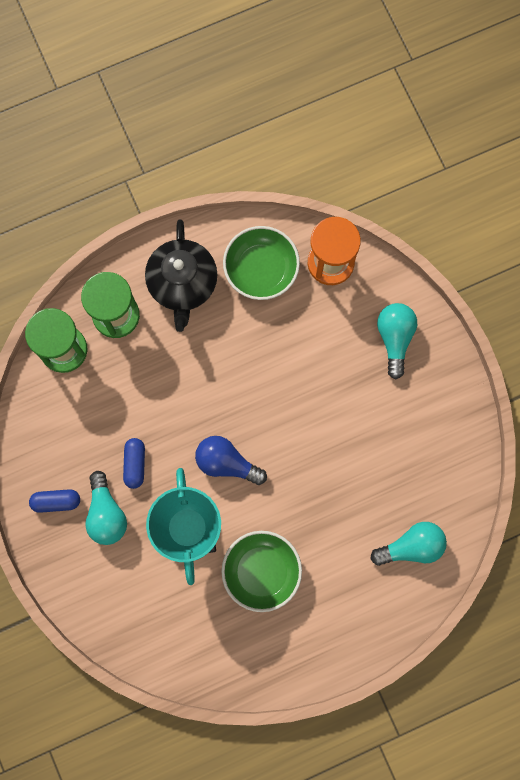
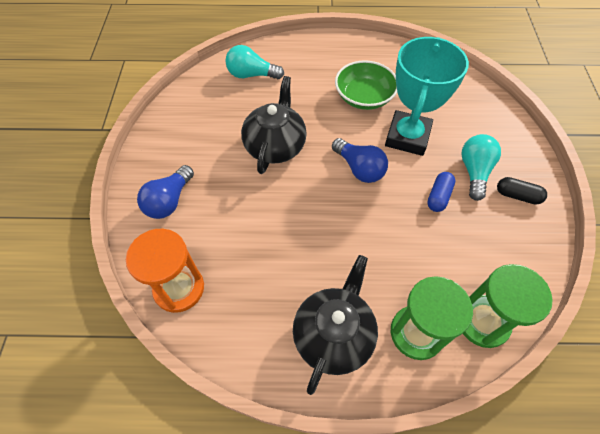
camera: 155 degrees left, 20 degrees down
blue capsule [29,489,80,513] -> black capsule [497,177,547,204]
green bowl [223,226,300,300] -> none
turquoise light bulb [377,303,417,379] -> blue light bulb [137,165,194,219]
none -> black teapot [241,76,307,174]

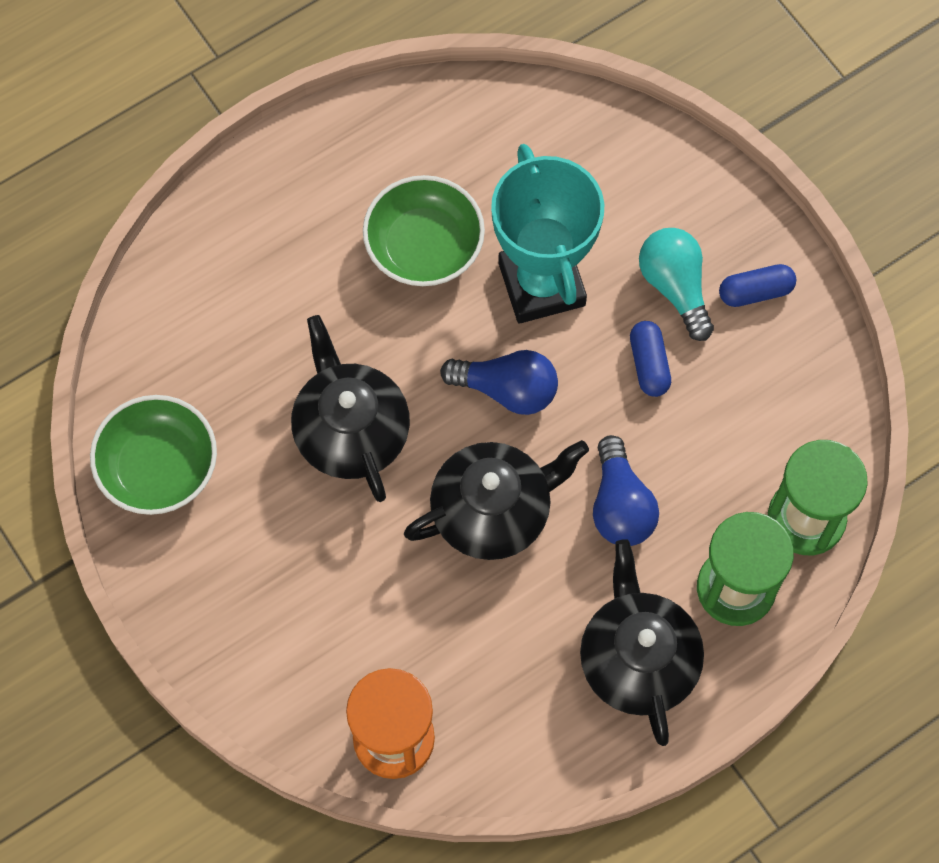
camera: 35 degrees left, 10 degrees up
blue light bulb [137,165,194,219] -> blue light bulb moved to [593,435,659,546]
turquoise light bulb [225,45,284,79] -> none
black capsule [497,177,547,204] -> blue capsule [719,264,796,307]
none -> green bowl [90,395,217,515]
none -> black teapot [404,440,589,560]

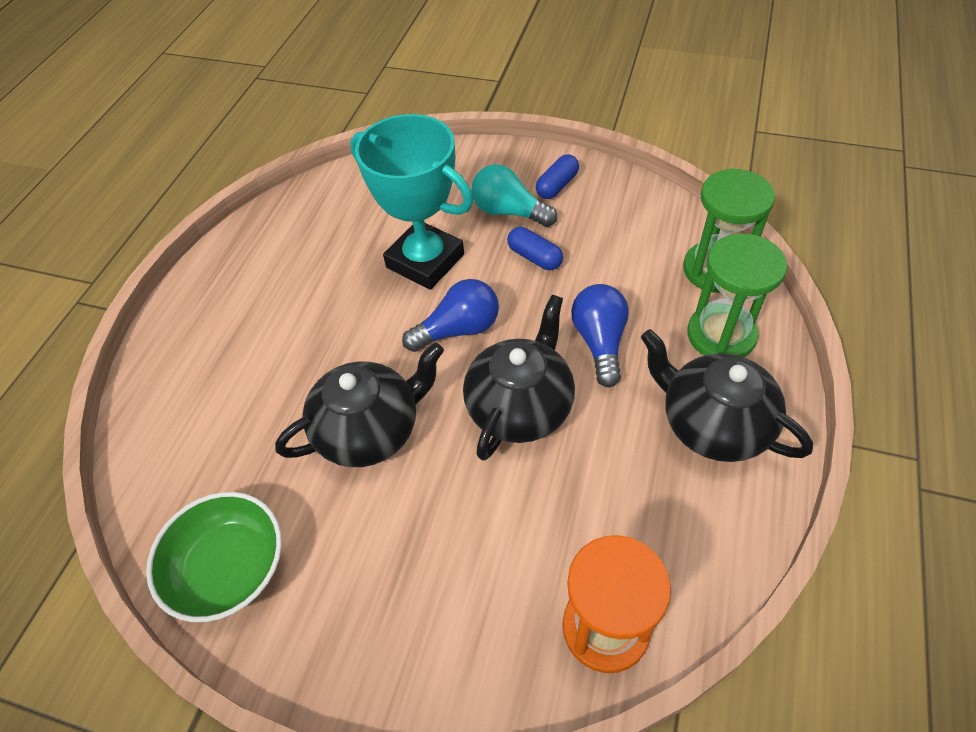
camera: 35 degrees left, 15 degrees down
black teapot [291,315,410,502] -> black teapot turned 120 degrees clockwise [275,342,444,467]
green bowl [363,175,485,286] -> none
blue light bulb [593,435,659,546] -> blue light bulb turned 135 degrees counterclockwise [571,284,629,387]

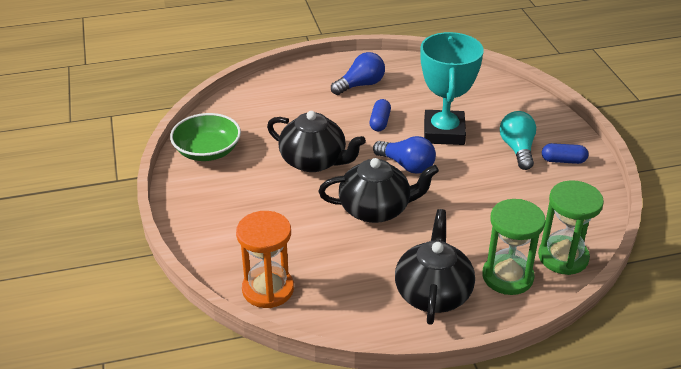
camera: 55 degrees right, 15 degrees down
blue capsule [507,227,563,270] -> blue capsule moved to [369,99,391,131]
blue light bulb [571,284,629,387] -> blue light bulb moved to [331,52,385,95]

